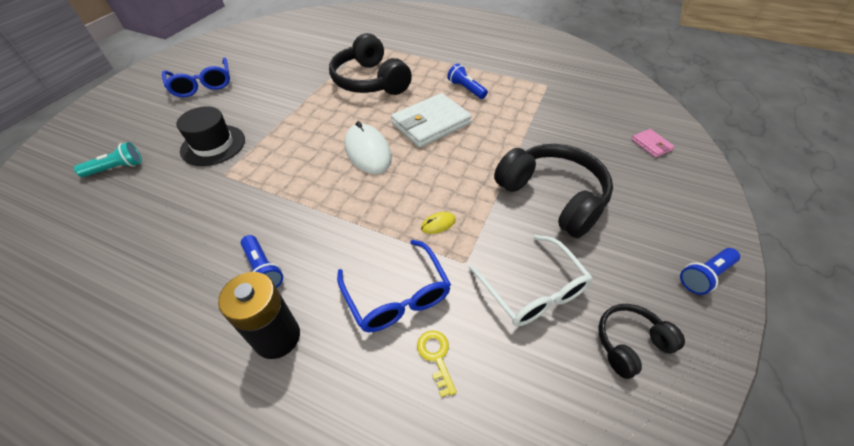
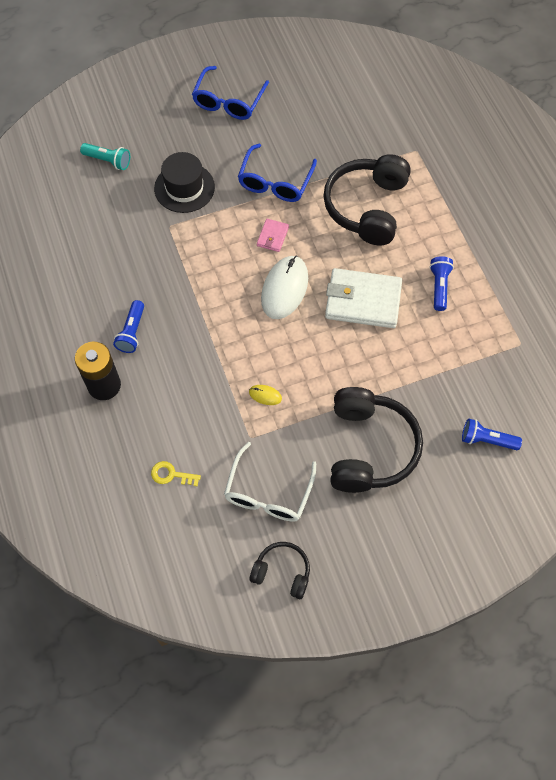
camera: 45 degrees right, 15 degrees up
blue glasses [337,240,451,332] -> blue glasses moved to [238,144,317,202]
yellow key [417,330,457,398] -> yellow key turned 105 degrees counterclockwise [151,461,201,487]
pink wallet [631,129,675,157] -> pink wallet moved to [257,219,289,252]
blue flashlight [680,248,740,295] -> blue flashlight moved to [462,419,522,450]

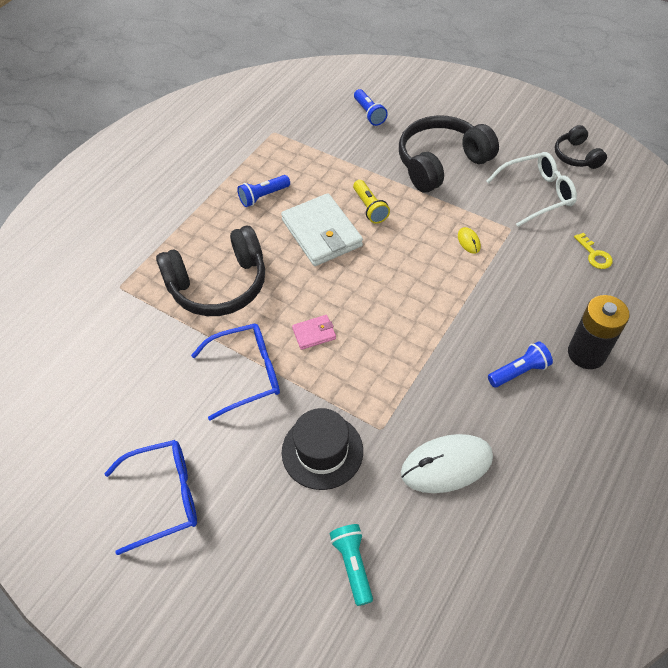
camera: 125 degrees left, 10 degrees down
white mouse [261,255,308,319] -> white mouse moved to [401,434,493,493]
none -> yellow flashlight [353,180,390,224]

